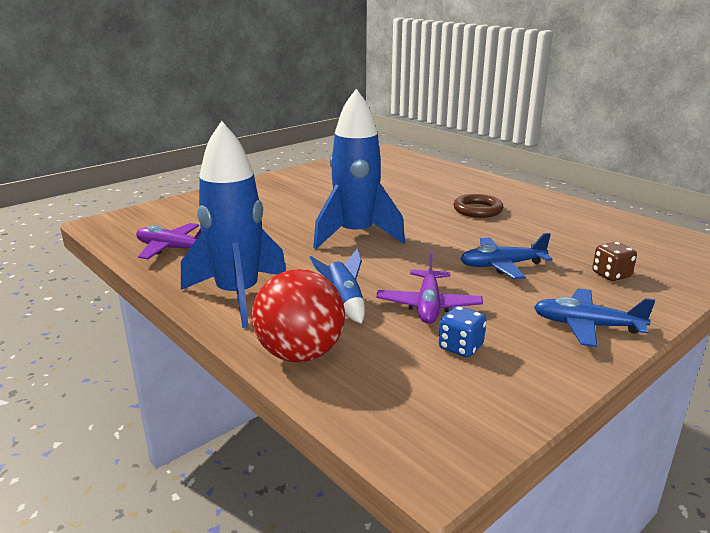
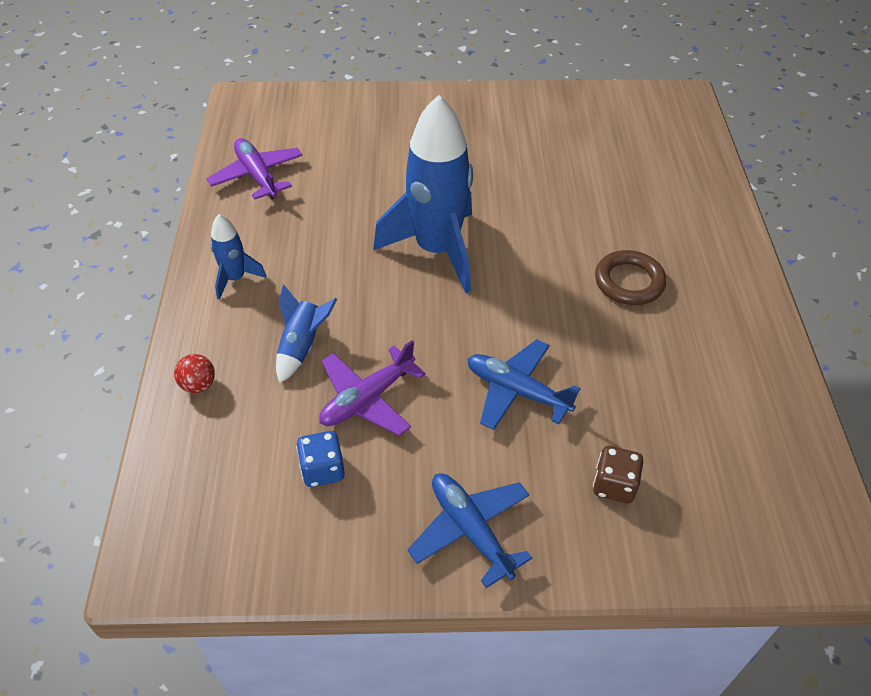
camera: 40 degrees right, 25 degrees up
blue rocket [181,121,286,328] -> blue rocket [211,214,266,300], size x0.46
red ball [252,269,345,362] -> red ball [174,354,215,393], size x0.43

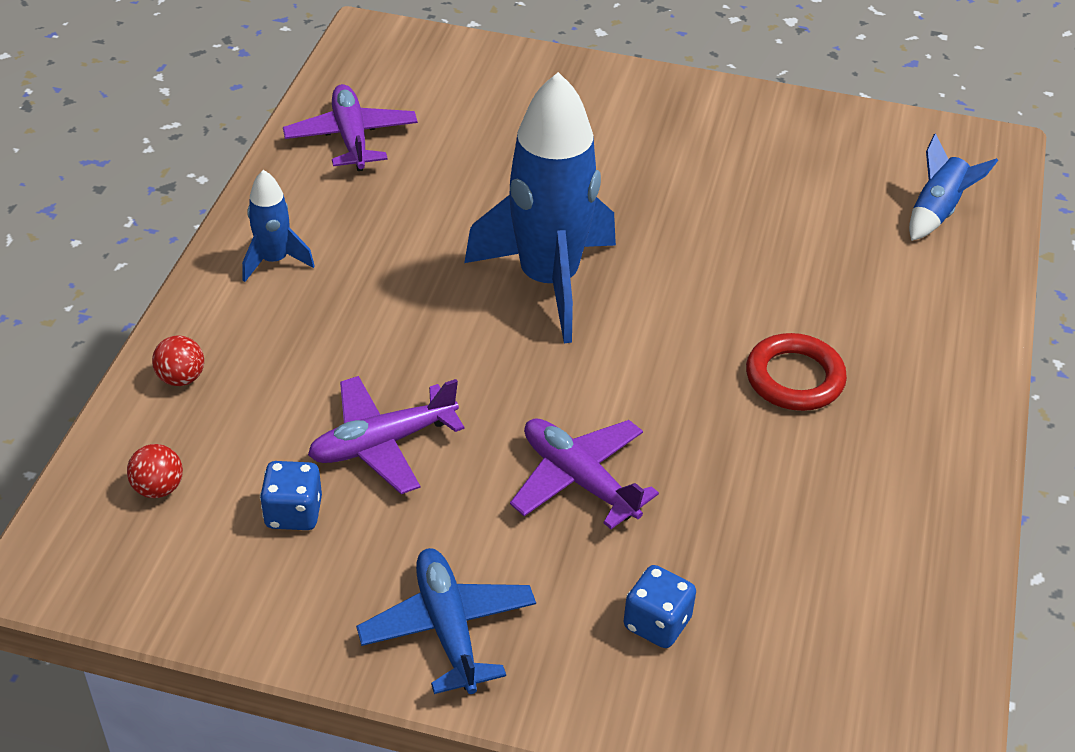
camera: 15 degrees right, 5 degrees down
blue rocket [276,284,337,383] -> blue rocket moved to [909,133,998,241]
blue plane [468,339,580,430] -> purple plane [510,418,659,529]
brown dice [593,446,644,503] -> blue dice [624,565,696,648]
brown ring [595,250,666,305] -> red ring [746,333,847,411]
none -> red ball [127,444,183,498]

